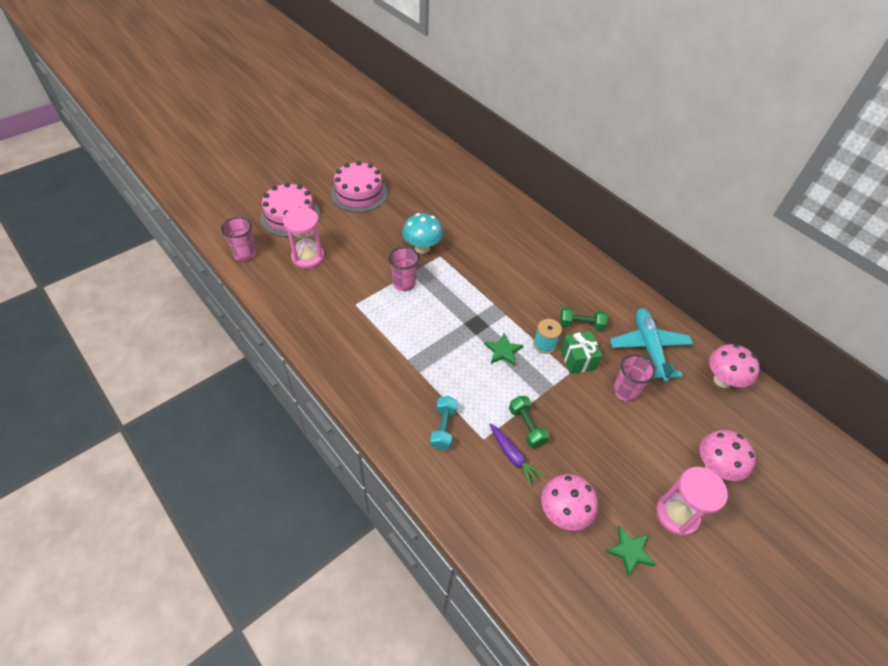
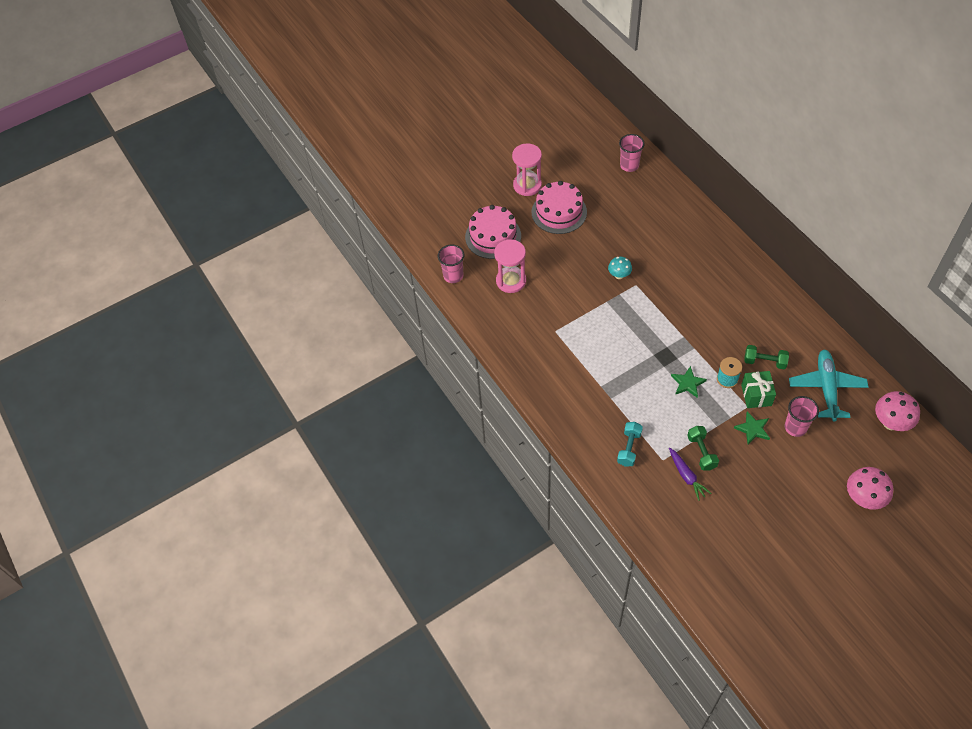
camera: 15 degrees right, 5 degrees up
pink cup [389,247,419,291] -> pink cup moved to [619,134,645,172]
turquoise mushroom [402,213,443,254] -> turquoise mushroom [608,257,632,279], size x0.62
pink mushroom [541,474,598,531] -> none
green star [606,526,656,576] -> green star moved to [734,411,770,444]
pink hourglass [656,467,728,536] -> pink hourglass moved to [512,143,542,196]

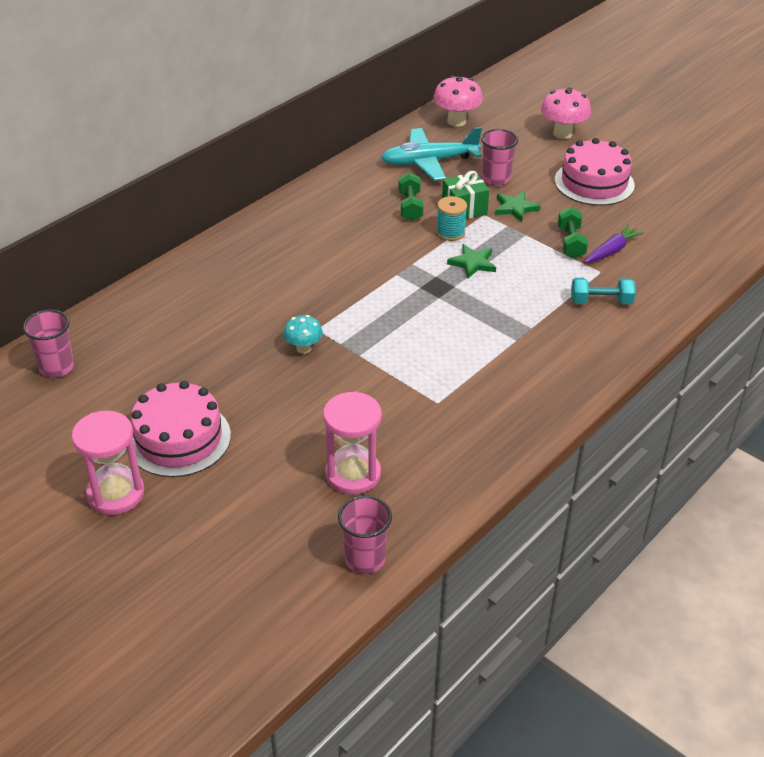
camera: 110 degrees left, 15 degrees down
pink cake [465,205,521,259] -> pink cake moved to [555,138,635,206]
green dumbbell [687,426,719,471] -> green dumbbell turned 60 degrees counterclockwise [558,207,588,258]

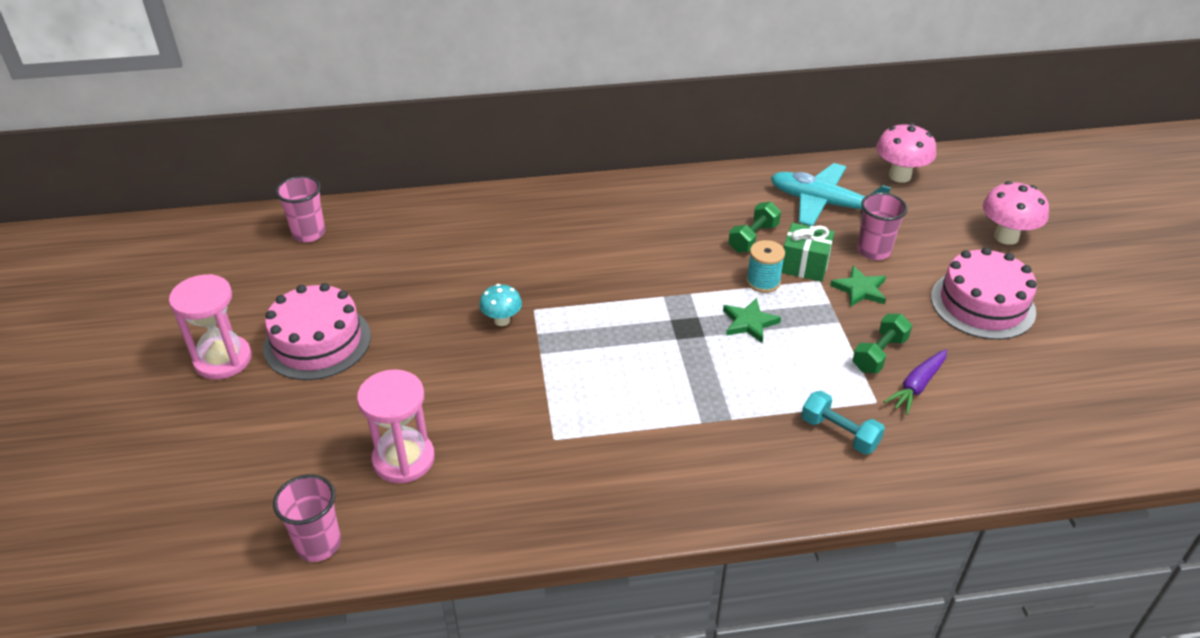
camera: 40 degrees right, 0 degrees up
purple carrot [584,224,644,263] -> purple carrot turned 135 degrees clockwise [884,349,947,415]

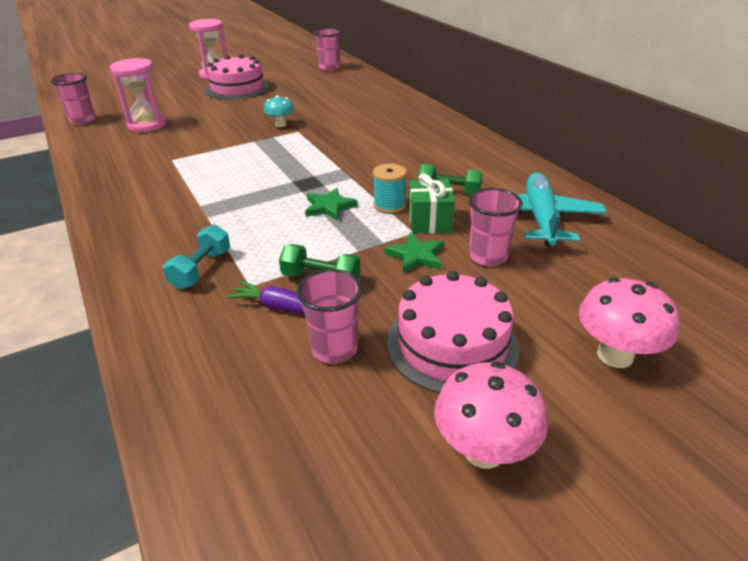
camera: 70 degrees right, 5 degrees down
pink mushroom [876,123,936,183] -> pink mushroom moved to [434,362,548,469]
none -> pink cup [297,269,363,364]

